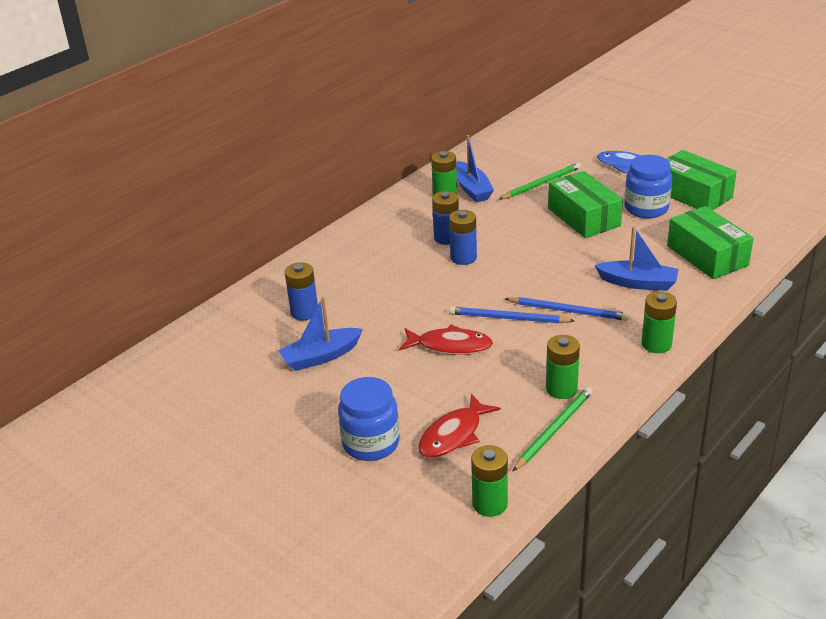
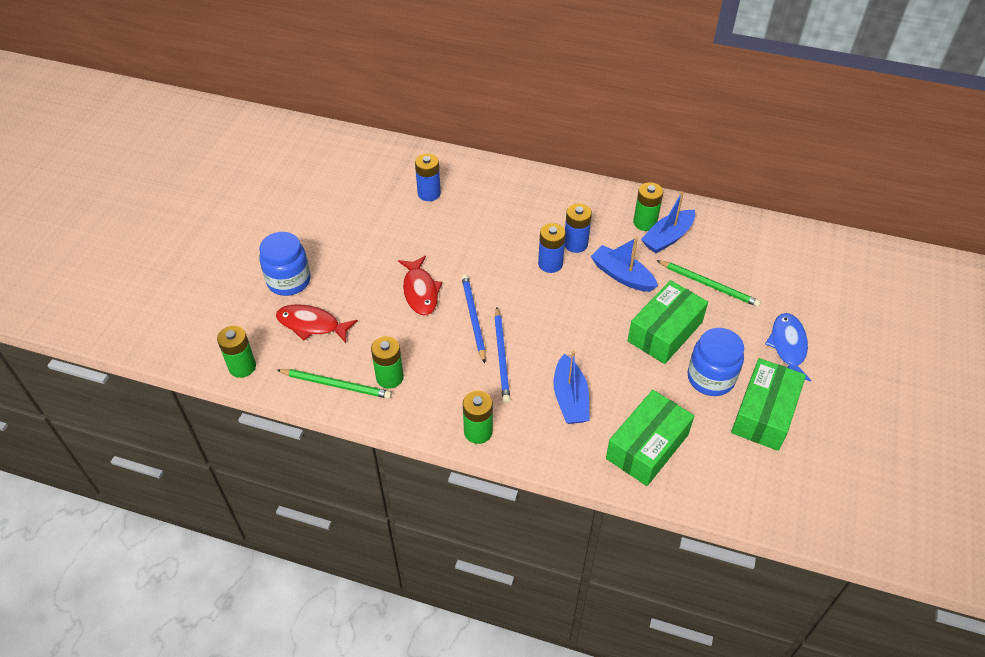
camera: 65 degrees right, 15 degrees up
blue boat [278,297,363,371] -> blue boat moved to [590,237,658,292]

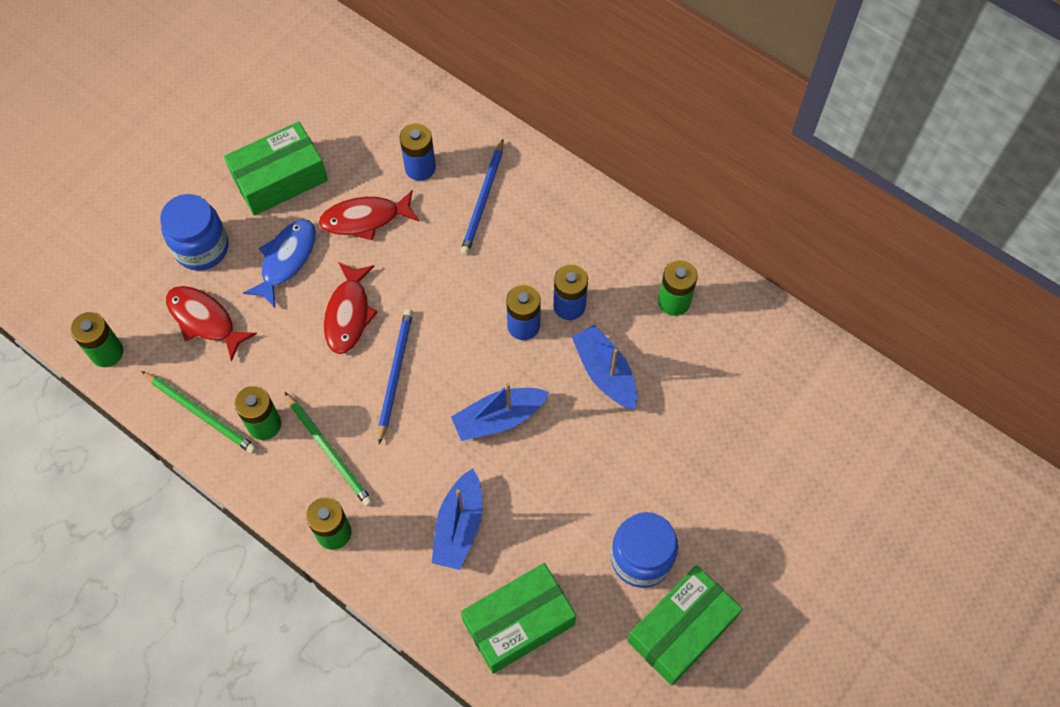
camera: 20 degrees right, 15 degrees up
blue pencil [494,307,510,403] -> blue pencil moved to [460,139,504,255]
green box [627,280,708,364] -> green box moved to [224,121,328,216]
blue boat [641,191,695,253] -> blue boat moved to [451,383,549,441]
green pencil [657,260,761,307] -> green pencil moved to [285,392,373,507]
blue fish [765,313,811,382] -> blue fish moved to [243,219,316,308]
none -> red fish [319,190,419,240]

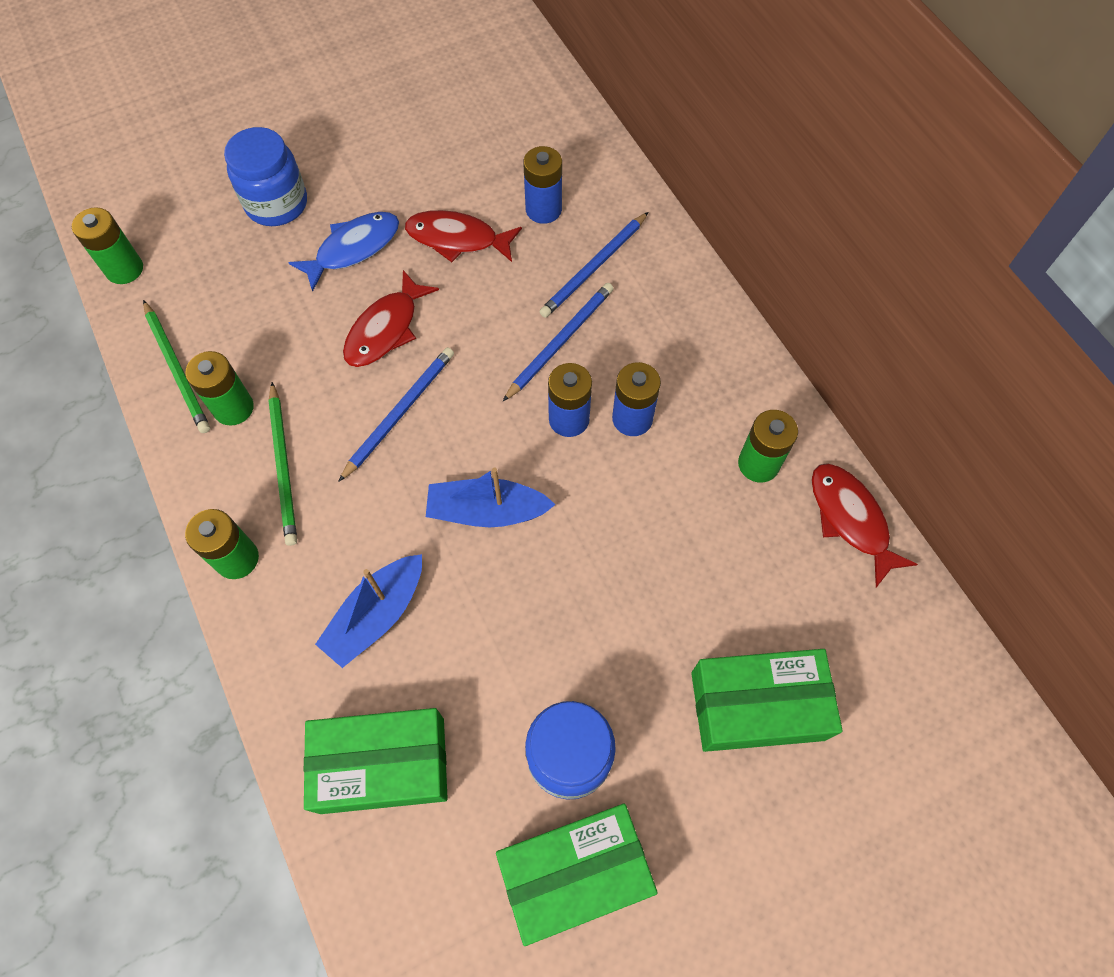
camera: 25 degrees right, 0 degrees up
red fish [166,286,257,361] -> red fish moved to [811,463,918,587]
green box [224,121,328,216] -> green box moved to [691,649,843,752]
blue boat [572,324,637,410] -> none
none -> blue pencil [502,283,614,402]

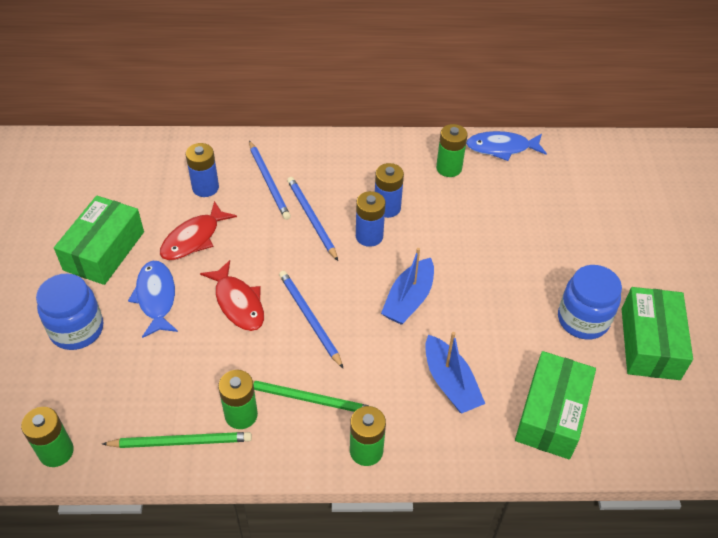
camera: 65 degrees left, 15 degrees down
green box [691,649,843,752] -> green box moved to [54,196,144,285]
red fish [811,463,918,587] -> blue fish [466,131,547,161]

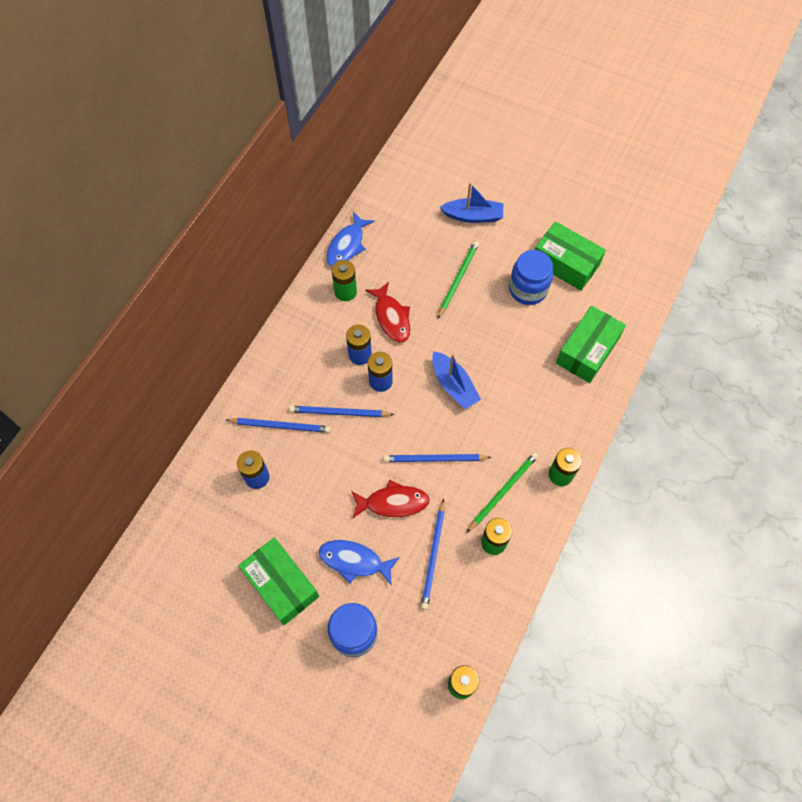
camera: 60 degrees left, 15 degrees up
green pencil [102,432,252,448] -> green pencil moved to [438,241,479,319]
red fish [160,201,237,260] -> red fish moved to [365,282,411,343]
blue boat [425,332,485,413] -> blue boat moved to [440,183,503,223]
green box [515,351,596,459] -> green box turned 75 degrees clockwise [556,306,626,383]
none -> blue pencil [421,499,445,610]

